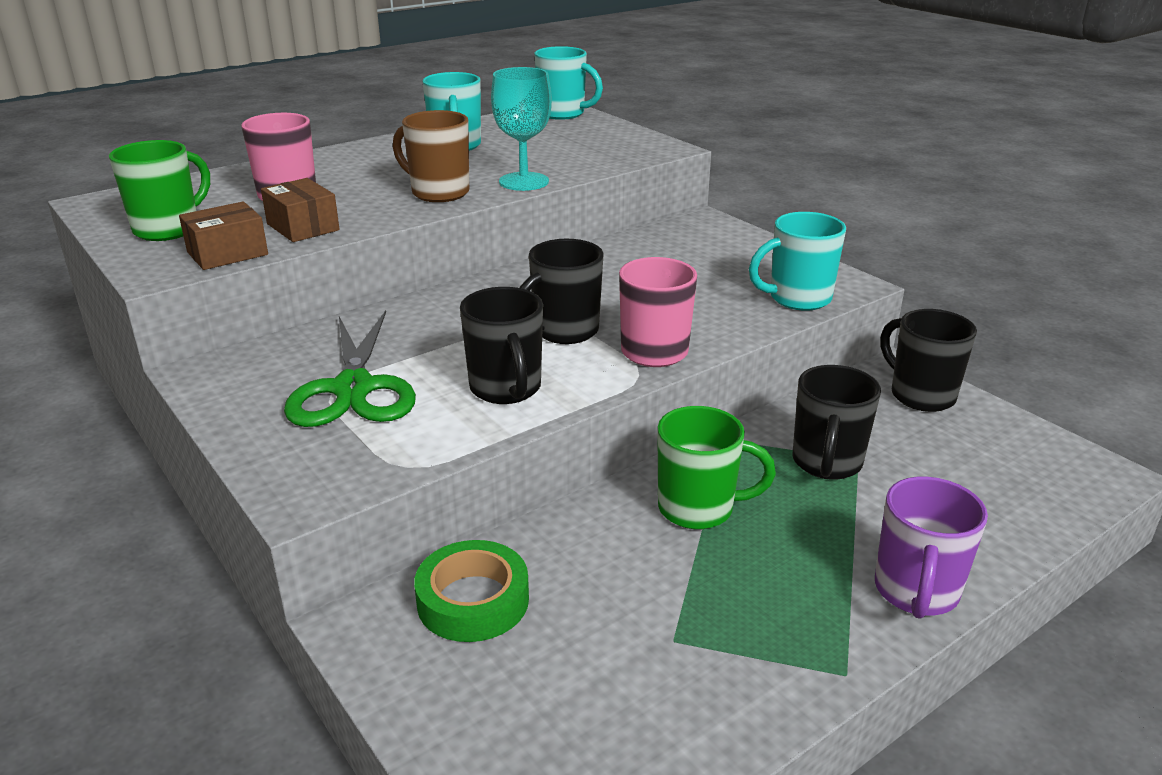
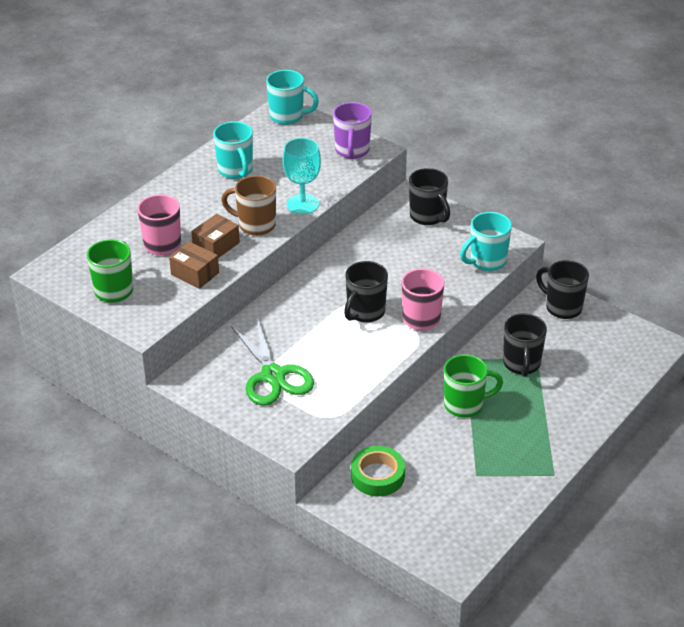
camera: 15 degrees left, 10 degrees up
brown box [179,202,268,270] -> brown box moved to [191,214,240,258]
black mug [460,287,543,404] -> black mug moved to [409,168,450,225]
purple mug [875,476,988,619] -> purple mug moved to [333,102,372,159]

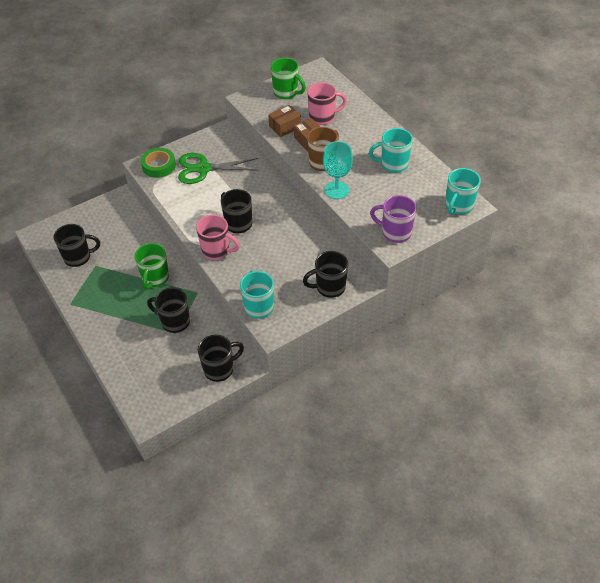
camera: 110 degrees right, 10 degrees up
green tape [351,446,405,496] -> green tape moved to [141,148,176,178]
none -> black mug [54,224,100,267]

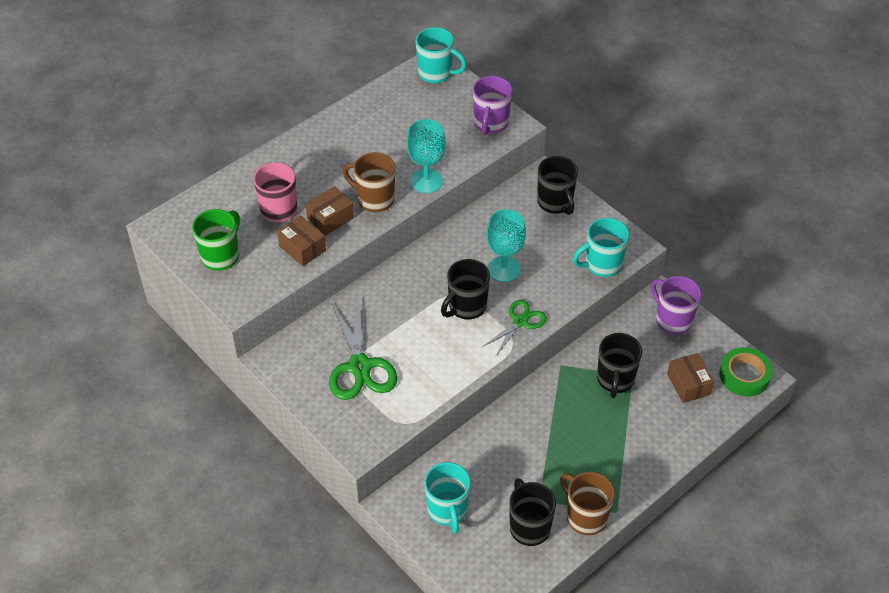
camera: 100 degrees left, 0 degrees up
green mug [135,243,169,290] -> none
green tape [141,148,176,178] -> green tape moved to [719,347,773,397]
pink mug [196,215,240,260] -> green scissors [482,300,547,356]
black mug [198,335,244,382] -> purple mug [651,276,701,335]
turquoise mug [369,128,413,173] -> turquoise mug moved to [424,462,471,534]
none -> turquoise goblet [486,209,526,282]
none -> brown mug [560,472,615,535]
none -> brown box [667,353,714,403]

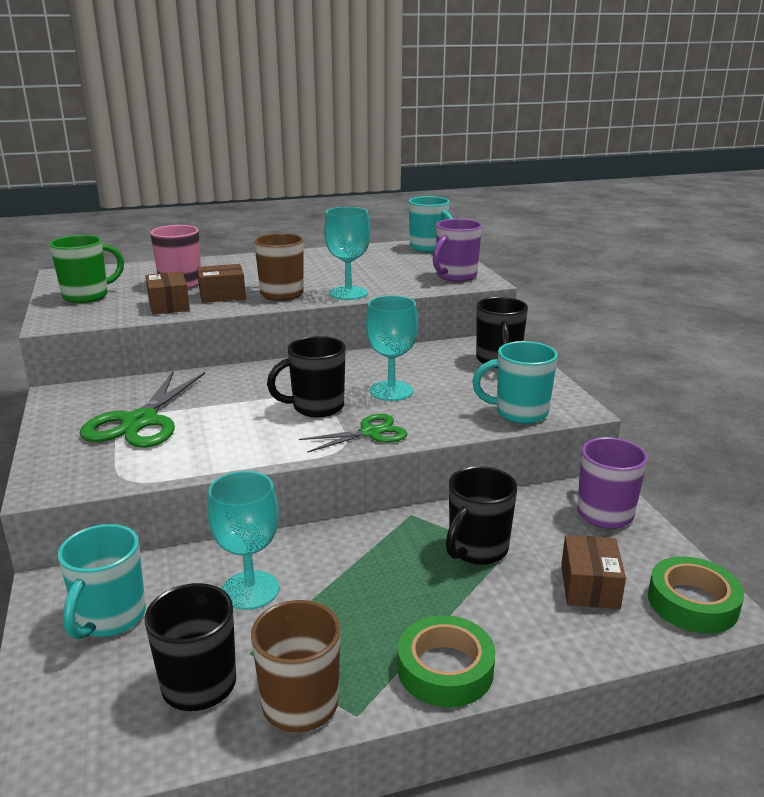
camera: 25 degrees right, 25 degrees down
none -> turquoise goblet [207,471,279,610]
none -> green tape [398,615,495,707]

